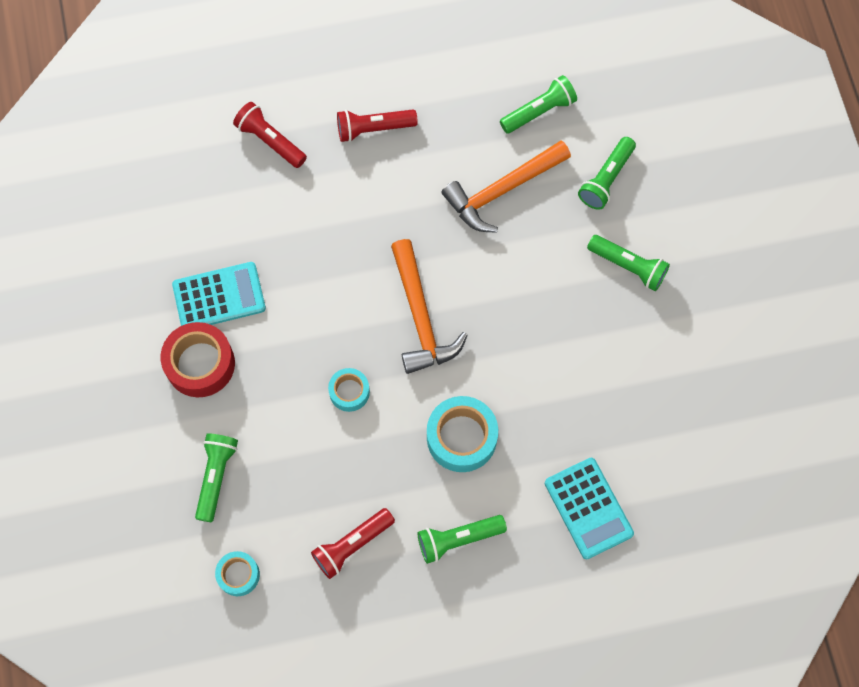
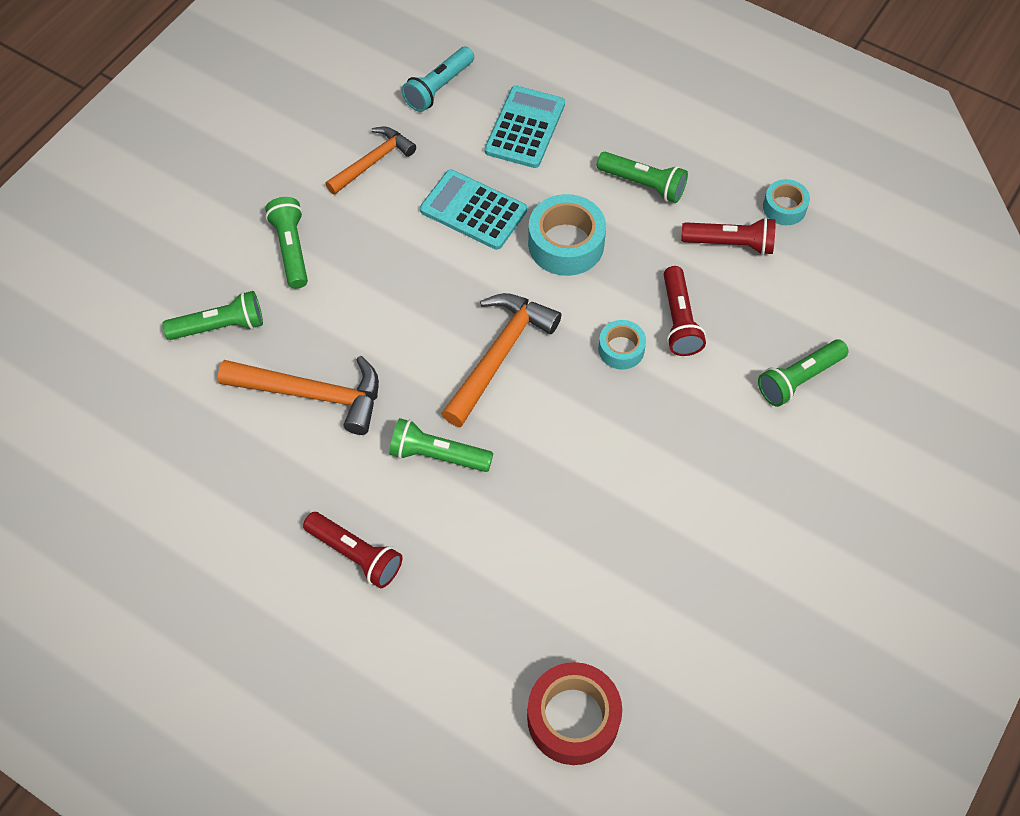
camera: 135 degrees left, 10 degrees down
red tape [161,322,235,397] -> red tape moved to [527,662,622,765]
turquoise calculator [172,262,266,326] -> turquoise calculator moved to [420,170,527,250]
turquoise tape [215,551,260,596] -> turquoise tape moved to [763,179,810,225]
red flashlight [233,102,307,168] -> red flashlight moved to [664,266,706,356]
green flashlight [500,75,577,134] -> green flashlight moved to [389,418,493,472]
none -> orange hammer [325,127,416,195]
none -> turquoise flashlight [402,47,474,112]

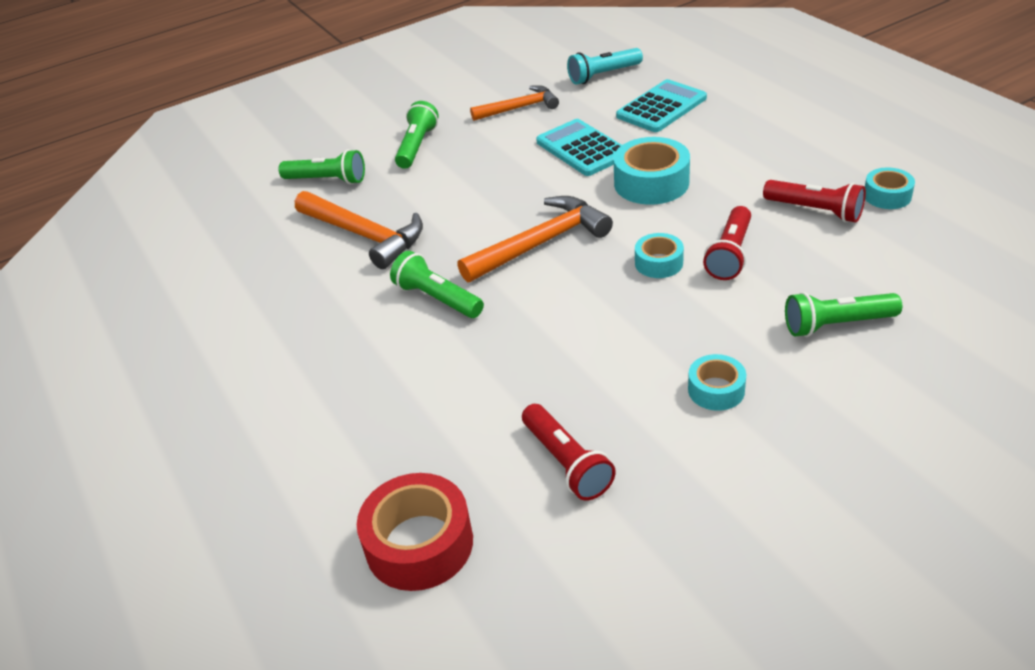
camera: 30 degrees right, 20 degrees down
red flashlight [303,512,402,588] -> red flashlight moved to [522,404,616,501]
green flashlight [597,152,688,203] -> none
none -> turquoise tape [688,354,746,411]

